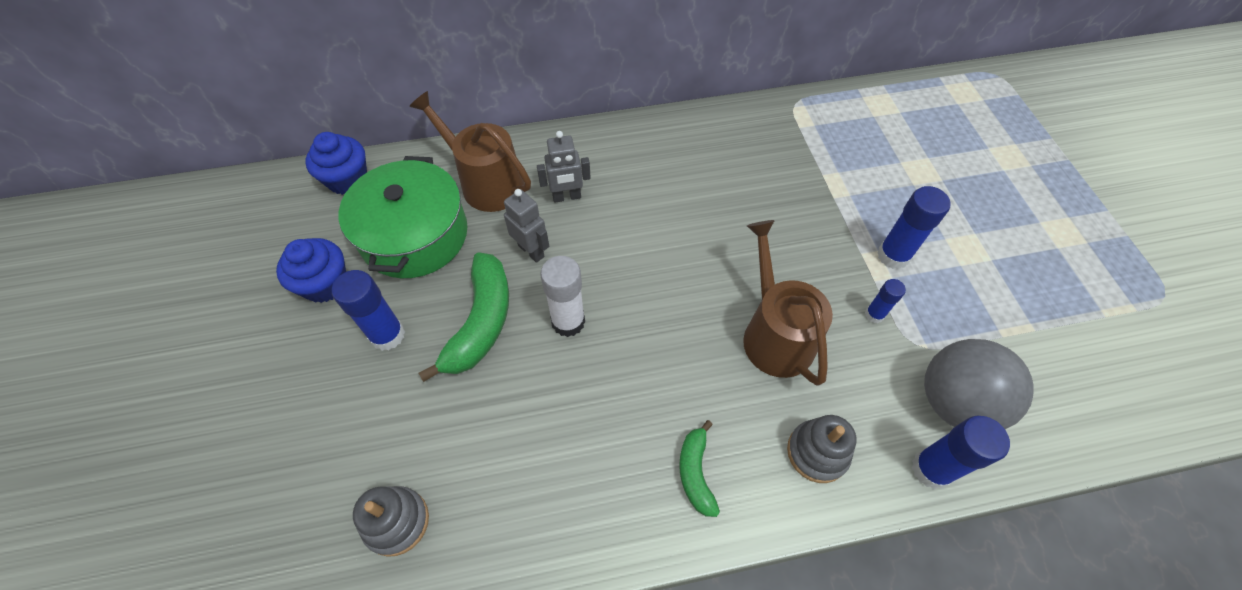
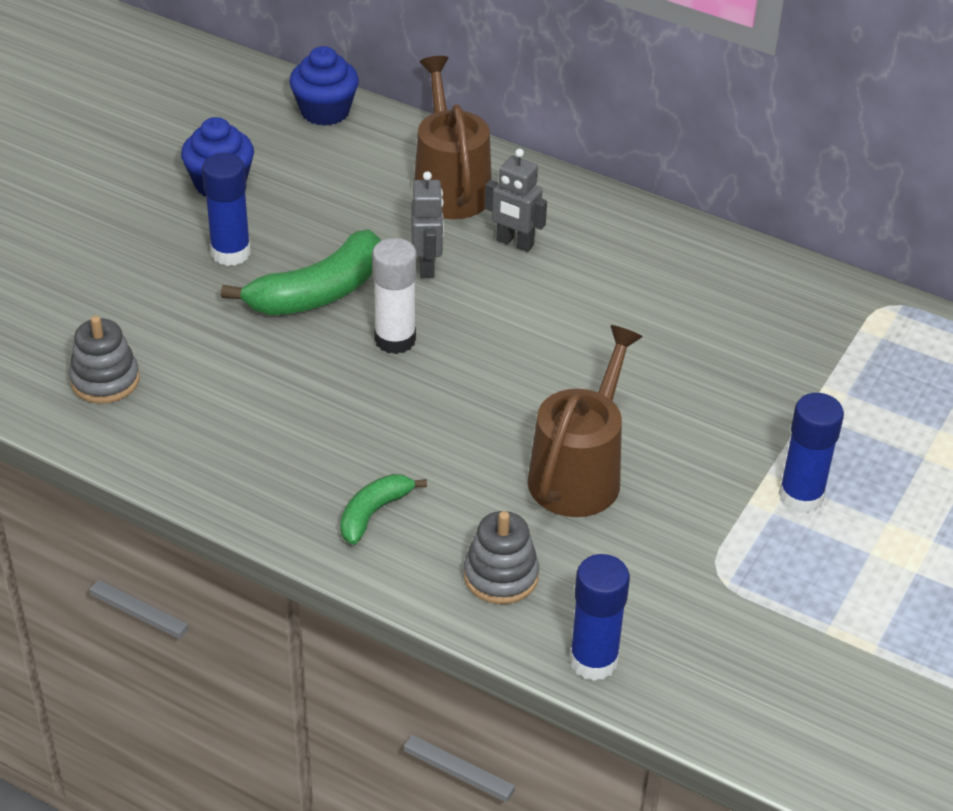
camera: 40 degrees right, 15 degrees down
green pot [339,156,468,278] -> none
blue glue stick [865,279,906,323] -> none
grey ball [924,339,1034,429] -> none

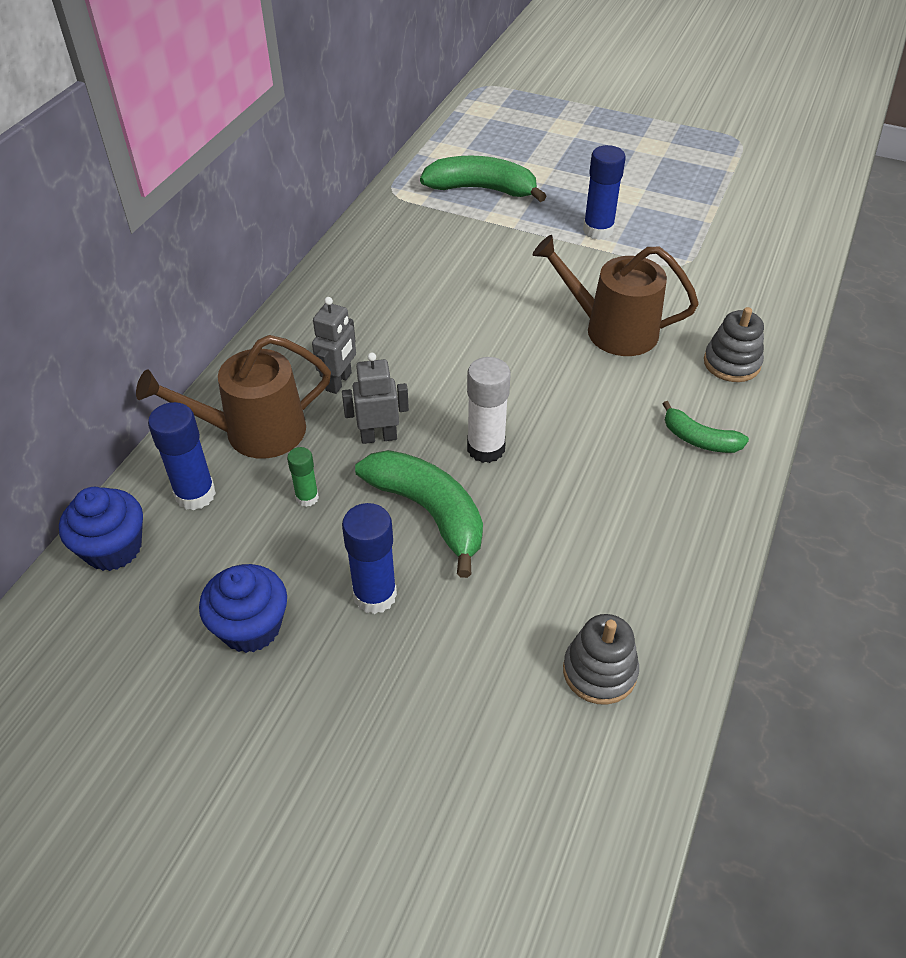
camera: 95 degrees left, 5 degrees up
blue glue stick [569,554,630,681] -> blue glue stick moved to [148,402,216,510]
none -> green glue stick [287,447,319,507]
none -> green banana [420,156,546,202]

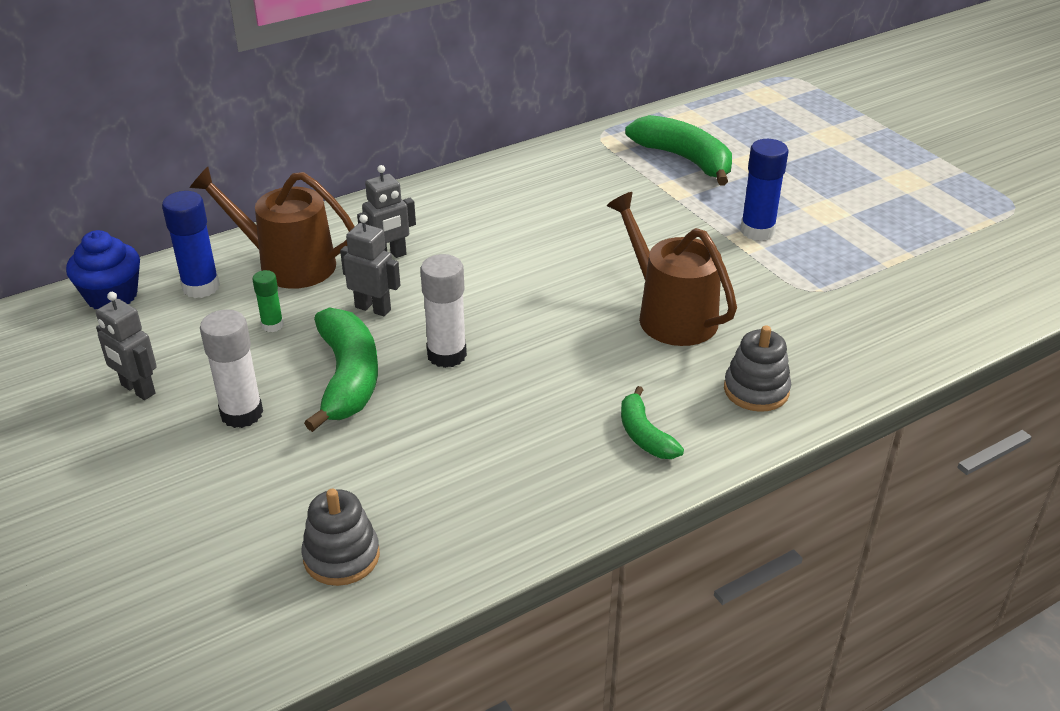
camera: 35 degrees right, 10 degrees down
blue cupcake [199,564,287,653] -> grey robot [96,292,157,400]
blue glue stick [342,503,397,614] -> white glue stick [200,310,263,428]

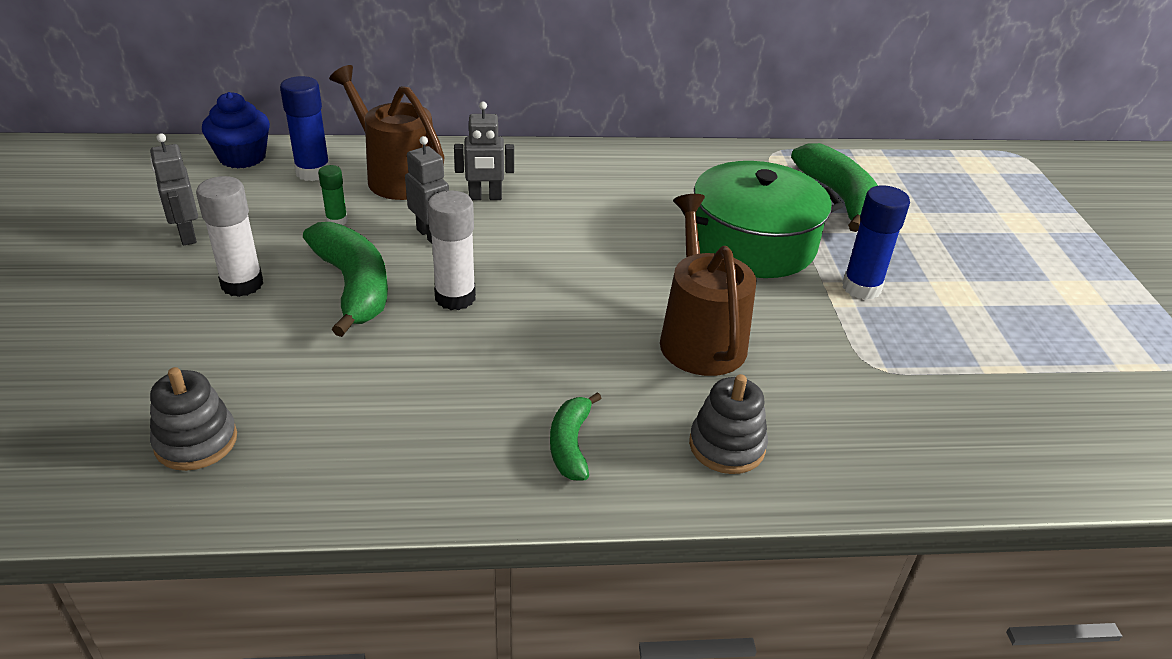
camera: 25 degrees right, 0 degrees up
green banana [304,308,378,432] -> green banana turned 45 degrees counterclockwise [303,222,388,337]
none -> green pot [682,161,844,278]

